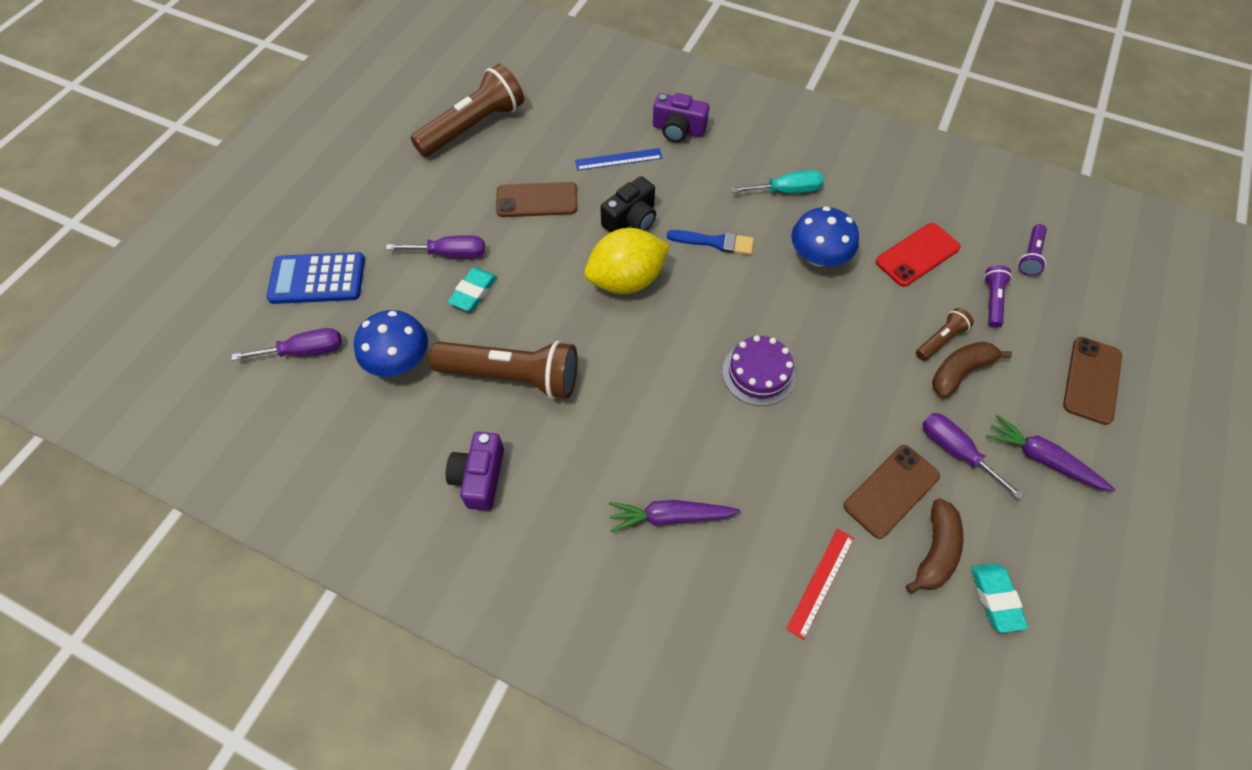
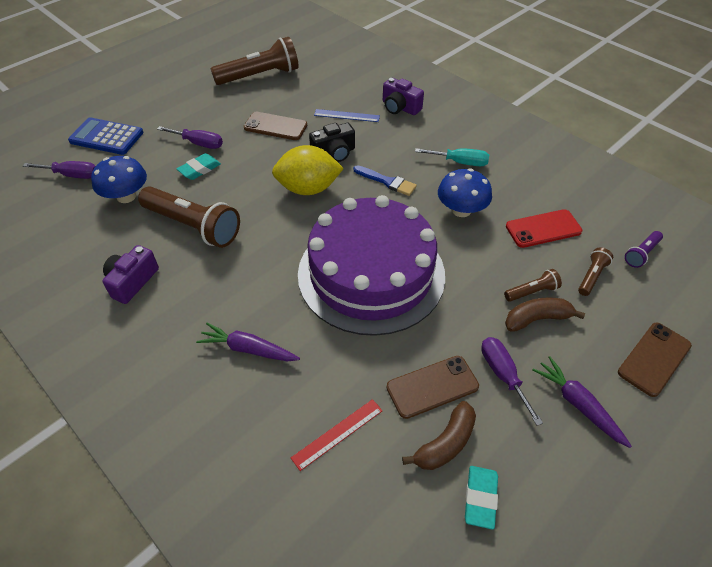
camera: 20 degrees right, 10 degrees down
purple cake [722,335,795,406] -> purple cake [298,195,445,336], size x2.47
purple flashlight [984,265,1012,328] -> brown flashlight [578,247,613,296]

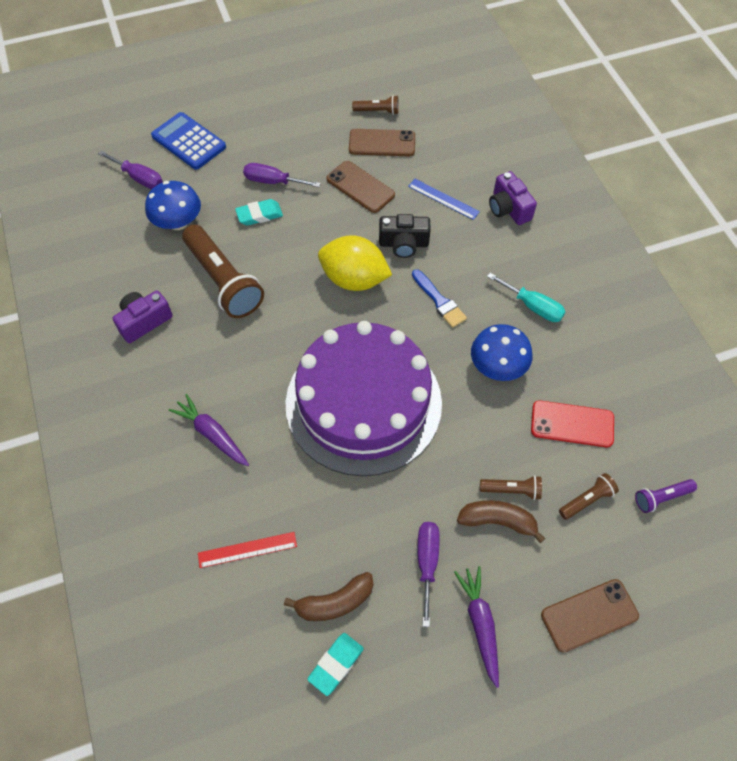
camera: 25 degrees right, 10 degrees up
purple screwdriver [157,126,223,149] -> purple screwdriver turned 150 degrees clockwise [243,163,321,187]
brown flashlight [211,37,299,85] -> brown flashlight [352,95,399,115], size x0.47
brown phone [386,356,479,419] -> brown phone moved to [349,129,415,156]

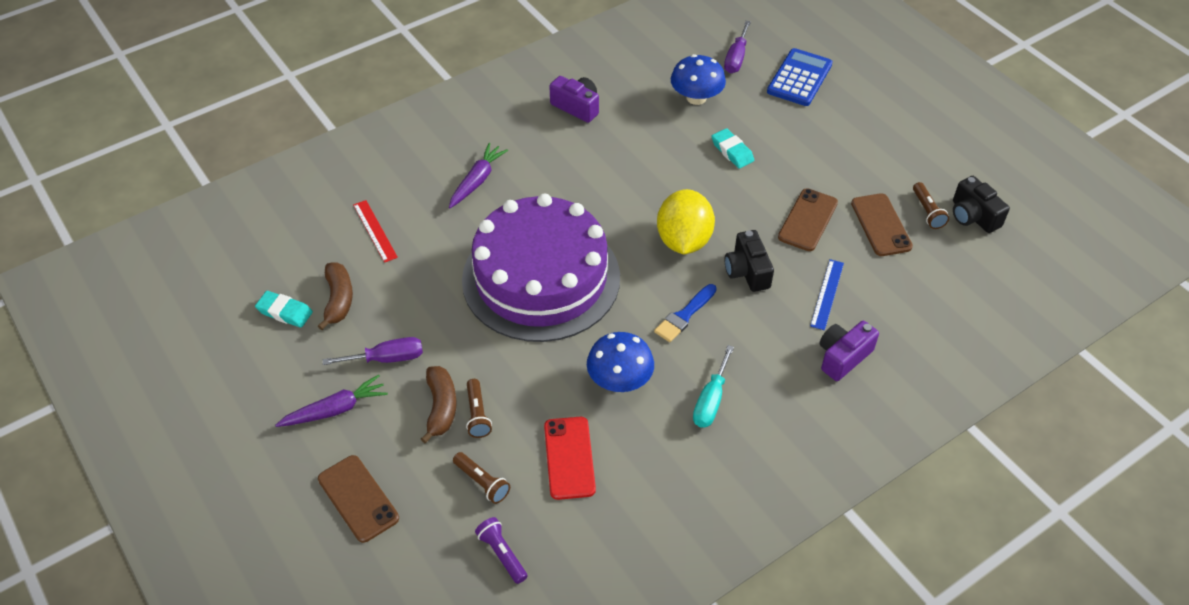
camera: 75 degrees right, 10 degrees down
brown flashlight [182,225,264,318] -> none
purple screwdriver [243,163,321,187] -> none
brown banana [284,572,373,621] -> brown banana turned 150 degrees counterclockwise [318,262,353,330]
none -> black camera [953,176,1010,233]

